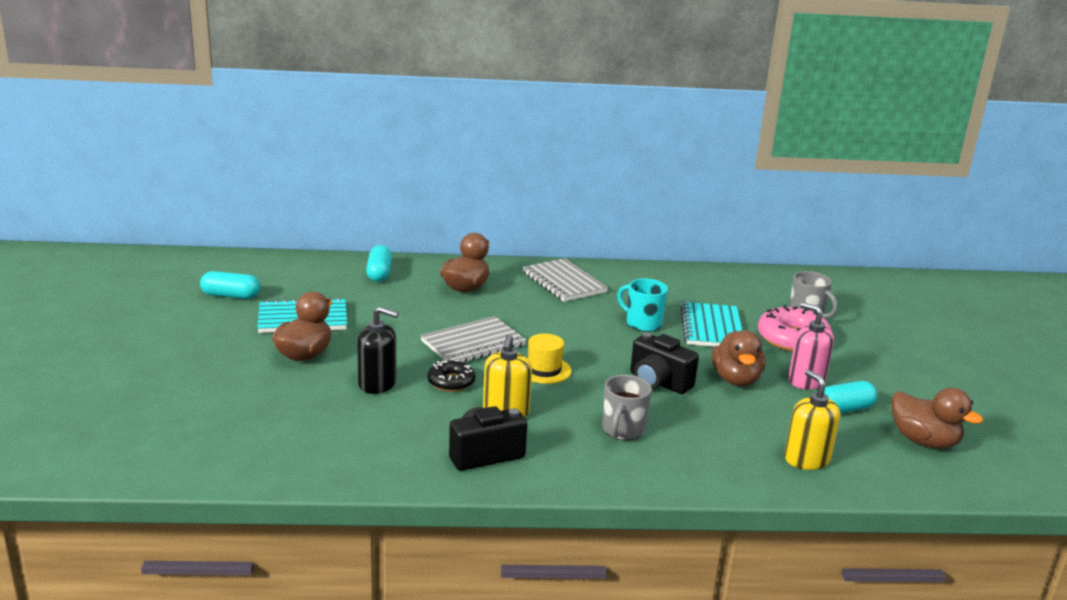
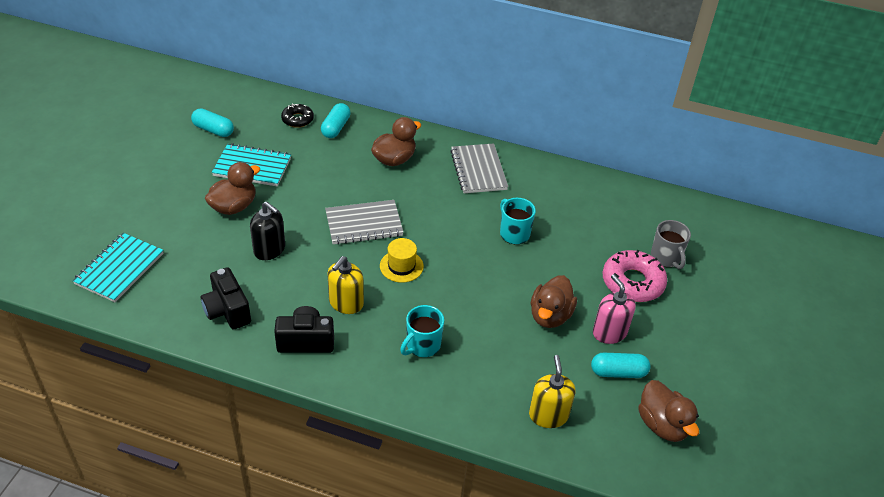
camera: 20 degrees right, 20 degrees up
black donut [427,360,476,392] -> black donut moved to [281,103,314,128]
grey mug [602,375,652,440] -> turquoise mug [400,305,444,357]
black camera [630,333,699,394] -> black camera moved to [201,267,251,330]
turquoise notebook [680,302,742,347] -> turquoise notebook moved to [72,233,164,302]

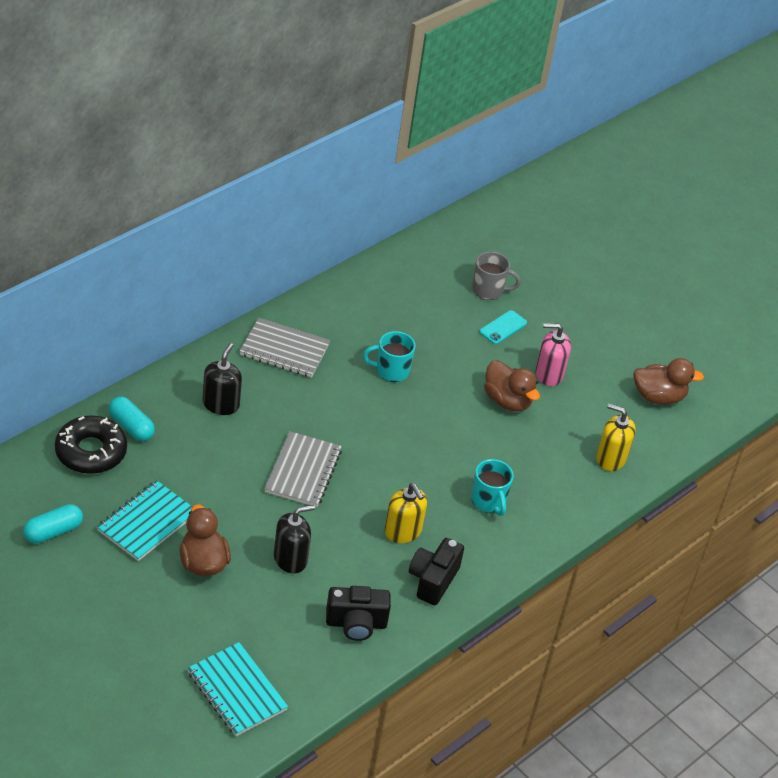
camera: 65 degrees left, 0 degrees up
black donut [281,103,314,128] -> black donut [55,415,127,474], size x1.70
brown duck [371,117,421,166] -> black soap dispenser [203,343,242,415]
yellow hat [380,238,424,283] -> none
turquoise capsule [591,353,651,378] -> none
pink donut [602,250,667,302] -> turquoise phone [479,310,527,344]

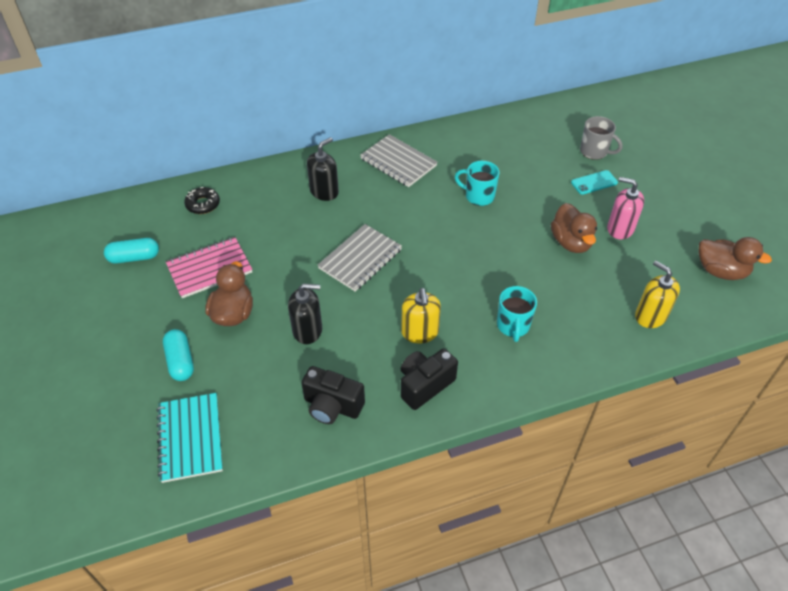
camera: 30 degrees right, 5 degrees up
black donut [55,415,127,474] -> black donut [184,187,220,214], size x0.59
turquoise notebook [97,480,192,561] -> pink notebook [166,237,252,298]
turquoise capsule [109,396,155,441] -> turquoise capsule moved to [163,329,194,381]

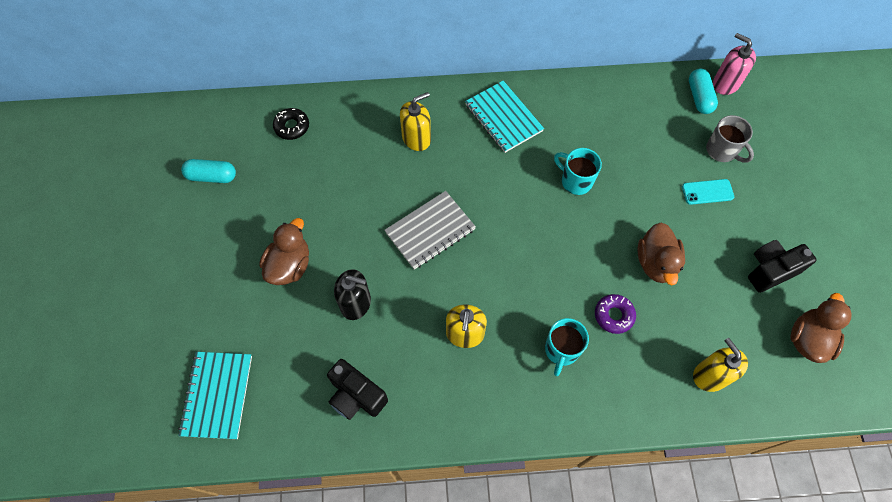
camera: 15 degrees right, 15 degrees up
turquoise capsule [163,329,194,381] -> turquoise capsule moved to [689,69,718,114]
pink notebook [166,237,252,298] -> none
black soap dispenser [307,137,339,201] -> yellow soap dispenser [400,92,431,151]
grey notebook [360,134,438,187] -> turquoise notebook [465,80,544,153]
black camera [401,348,458,410] -> black camera moved to [748,240,817,293]
pink soap dispenser [607,177,644,239] -> pink soap dispenser moved to [713,33,756,95]
brown duck [698,237,772,280] -> brown duck turned 105 degrees counterclockwise [791,293,852,363]
none -> purple donut [595,294,636,334]

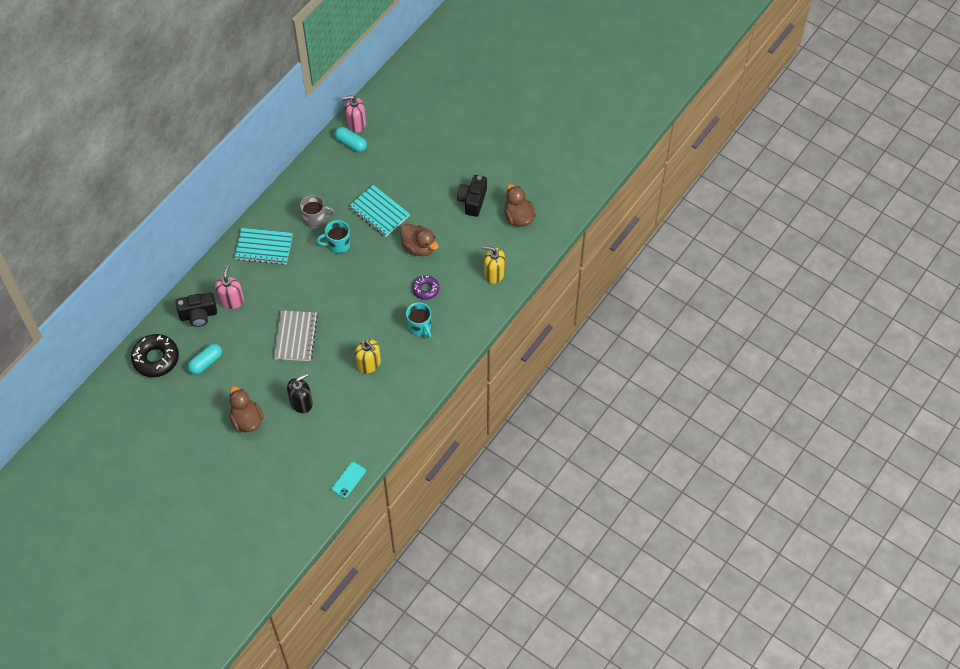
camera: 50 degrees left, 5 degrees down
turquoise notebook [178,352,252,439] -> turquoise notebook moved to [349,185,410,237]
turquoise capsule [181,159,236,183] -> turquoise capsule moved to [188,344,222,375]
black donut [273,108,309,140] -> black donut [131,334,179,377], size x1.70
black camera [327,359,388,420] -> black camera moved to [176,292,217,327]
yellow soap dispenser [400,92,431,151] -> pink soap dispenser [215,266,244,309]
turquoise phone [682,179,734,205] -> turquoise phone moved to [332,462,366,498]
grey mug [706,115,754,162] -> grey mug moved to [300,195,335,228]

